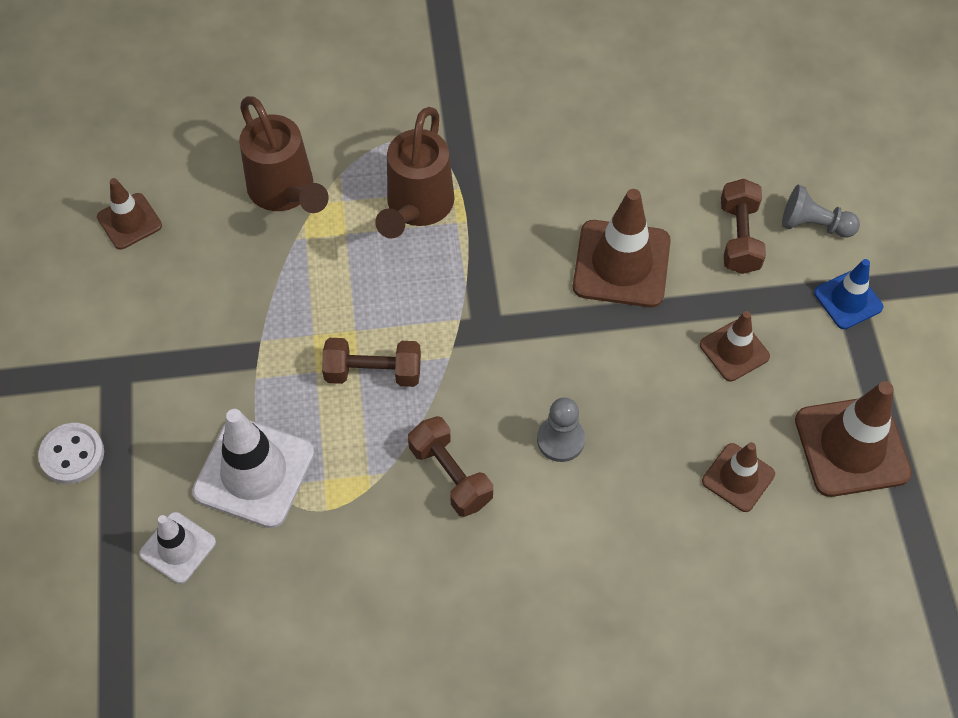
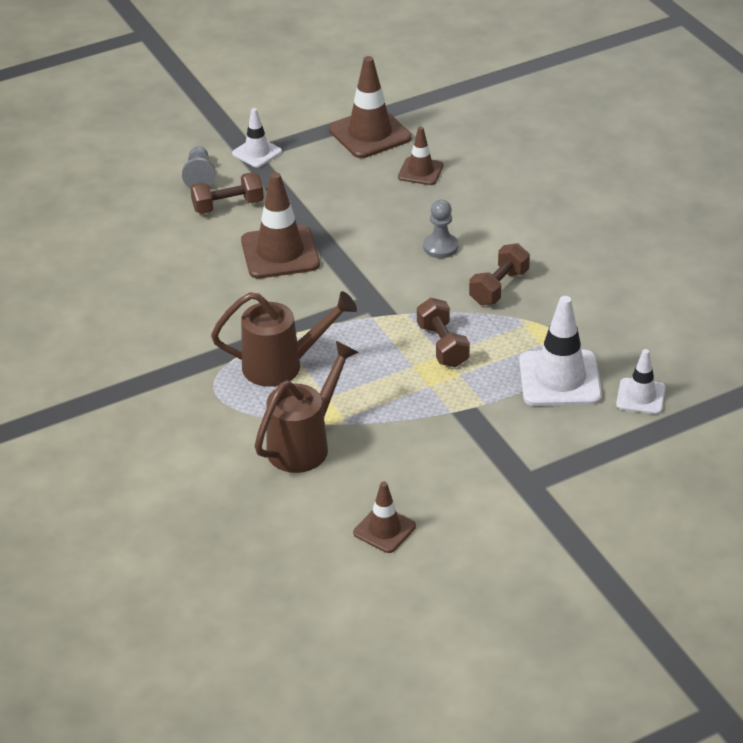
camera: 110 degrees left, 20 degrees down
white button [38,423,104,484] -> none
brown traffic cone [700,311,770,381] -> none
blue traffic cone [814,259,883,329] -> white traffic cone [232,108,282,168]

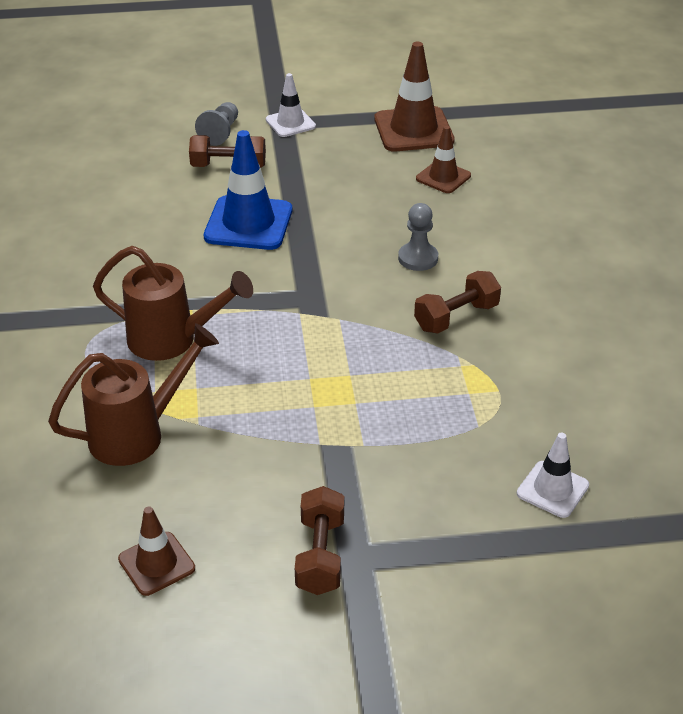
camera: 20 degrees right, 0 degrees up
brown traffic cone [241,172,320,279] -> blue traffic cone [204,130,292,250]
brown dumbbell [417,298,470,367] -> brown dumbbell moved to [295,486,344,595]
white traffic cone [519,296,602,406] -> none

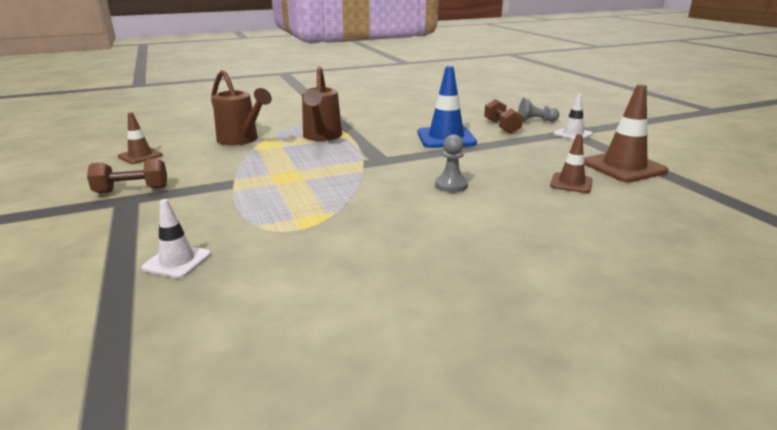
camera: 75 degrees right, 15 degrees down
brown dumbbell [414,271,501,334] -> none

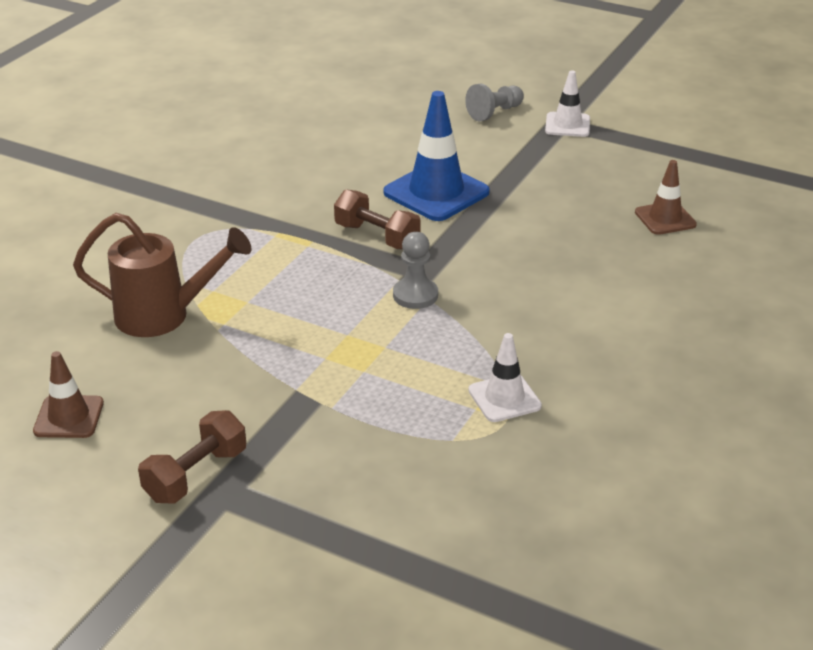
camera: 40 degrees left, 10 degrees up
white traffic cone [142,199,211,278] -> white traffic cone moved to [468,333,542,422]
brown watering can [302,66,342,141] -> none
grey pawn [435,135,468,192] -> grey pawn moved to [393,232,438,309]
brown dumbbell [484,99,523,134] -> brown dumbbell moved to [334,189,420,249]
brown traffic cone [584,84,668,182] -> none

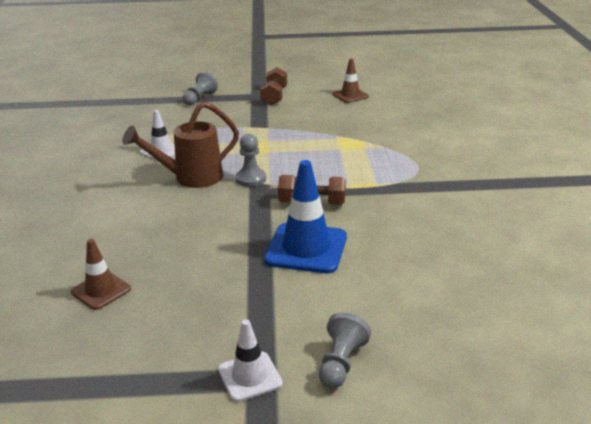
camera: 150 degrees right, 5 degrees down
brown watering can [73,213,252,337] -> brown watering can moved to [123,102,239,188]
none -> grey pawn [183,71,218,105]

